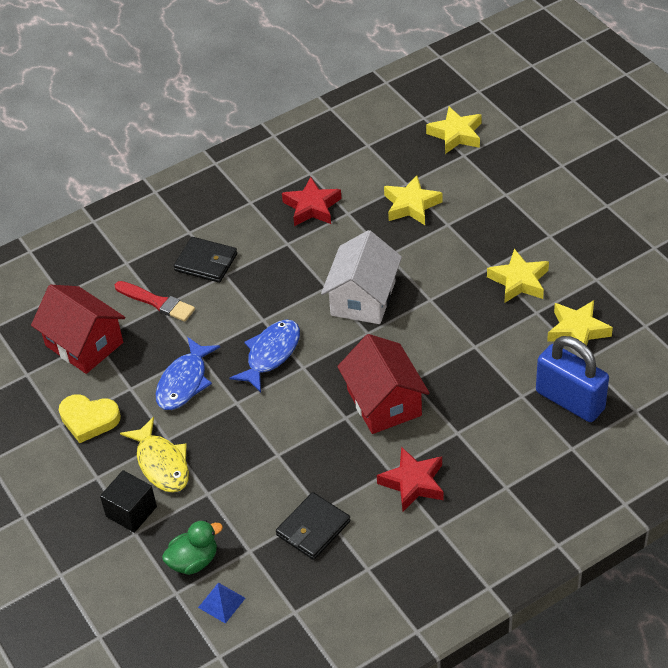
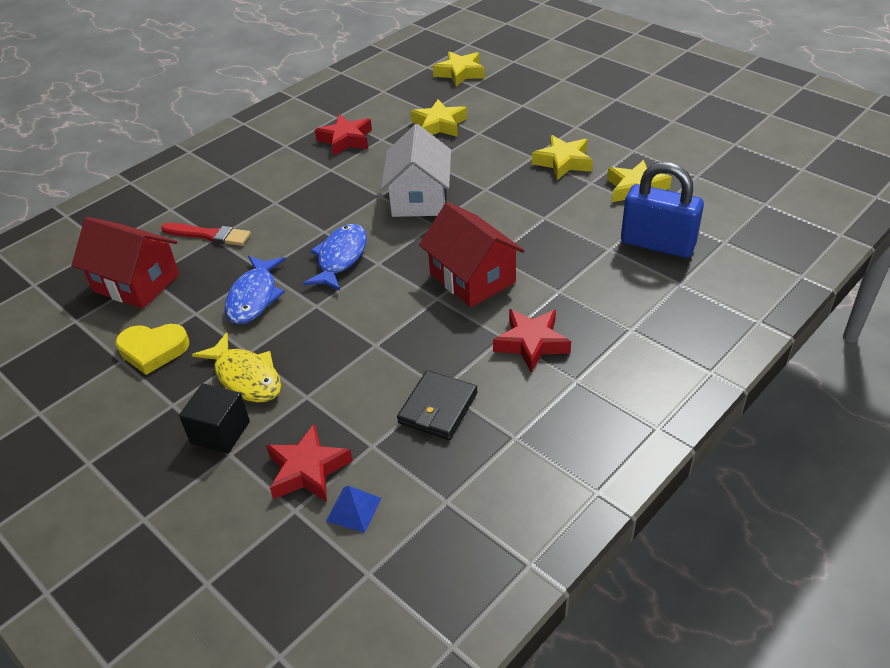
camera: 15 degrees left, 5 degrees down
green duck [162,520,223,575] -> red star [266,424,353,502]
black wallet [174,237,237,283] -> none

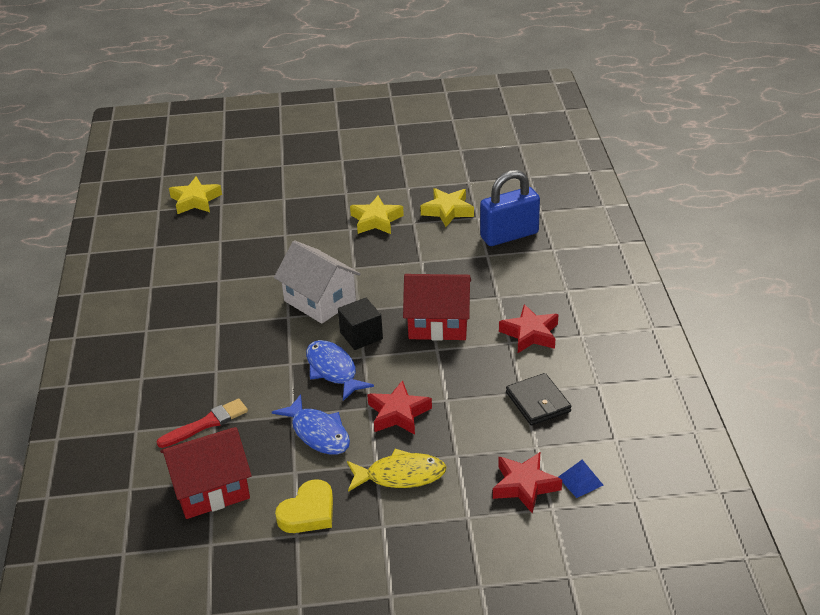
camera: 50 degrees left, 5 degrees down
black cube [179,383,250,454] -> black cube moved to [338,298,383,350]
red star [315,114,372,156] -> red star moved to [367,380,432,435]
yellow star [410,99,467,137] -> none

